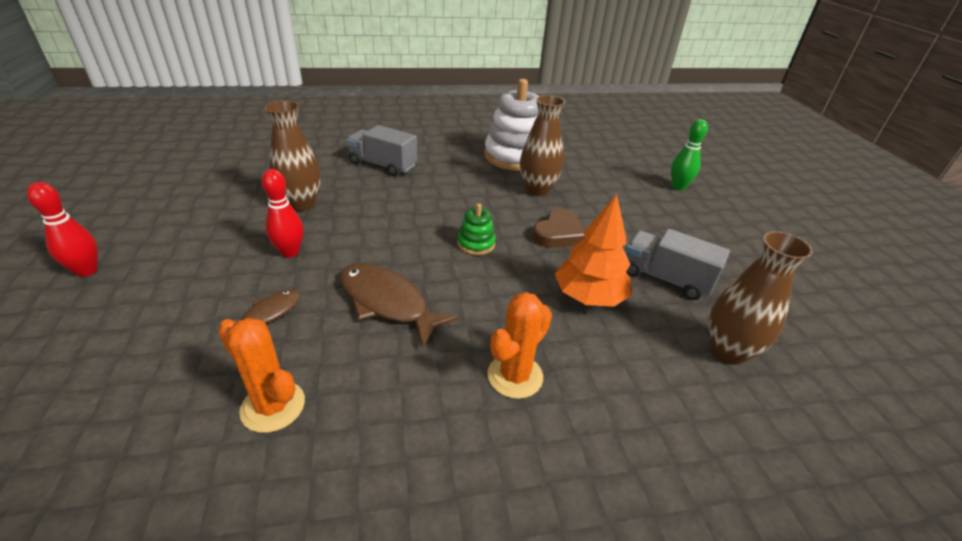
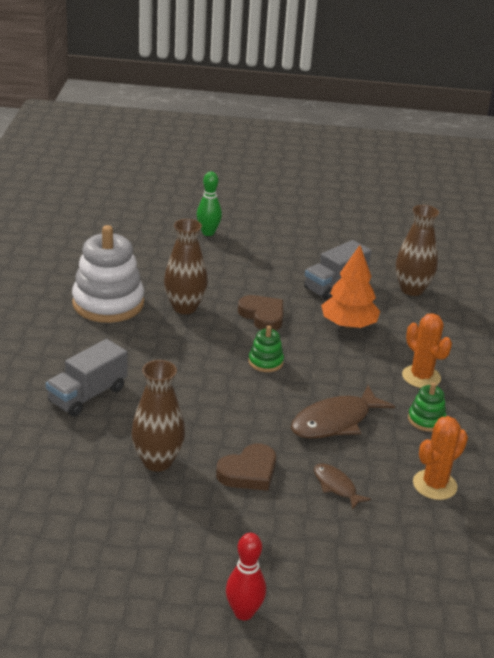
camera: 75 degrees left, 5 degrees down
red bowling pin [261,169,303,258] -> brown heart [216,443,276,491]
none -> green stacking toy [408,383,446,432]

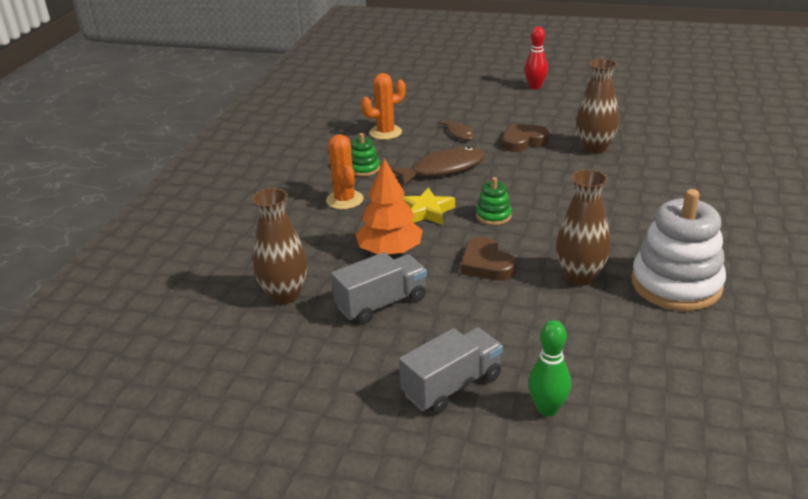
camera: 165 degrees left, 0 degrees up
grey truck [46,339,127,417] -> grey truck moved to [399,327,503,414]
none -> yellow star [403,187,455,225]

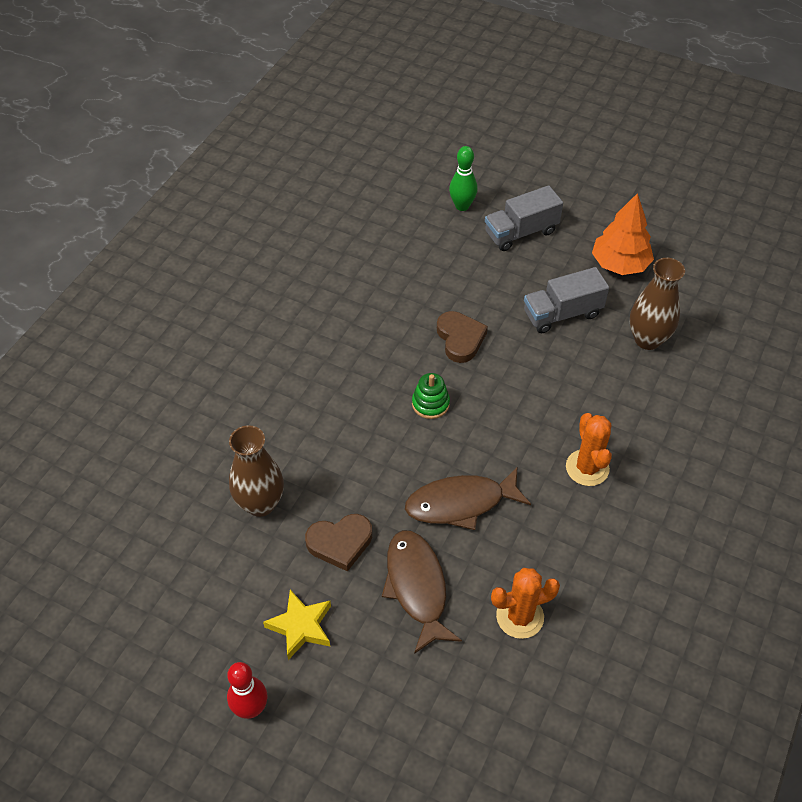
camera: 170 degrees left, 20 degrees up
green stacking toy [351,133,380,177] -> none
orange tree [355,158,423,256] -> orange tree moved to [592,193,654,275]
yellow star [403,187,455,225] -> yellow star moved to [263,590,331,660]
brown fish [438,118,474,140] -> brown fish [382,530,462,654], size x1.83
brown vase [556,169,610,286] -> none
white stacking toy [631,189,726,311] -> none

